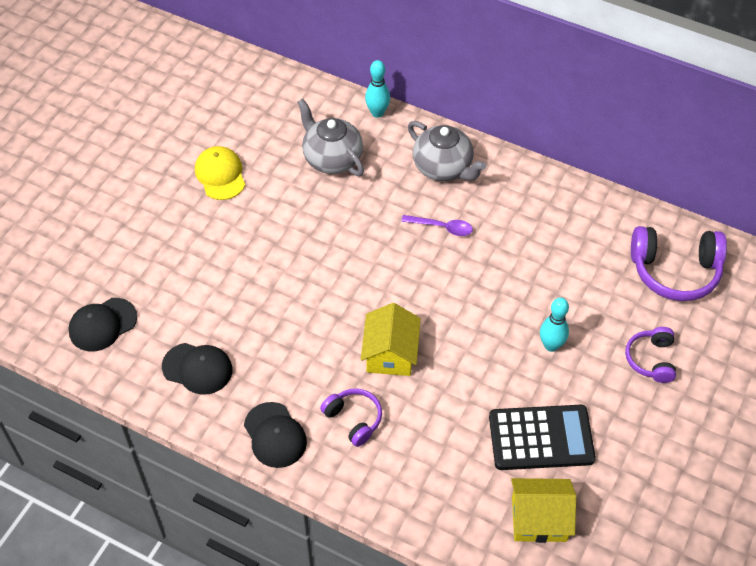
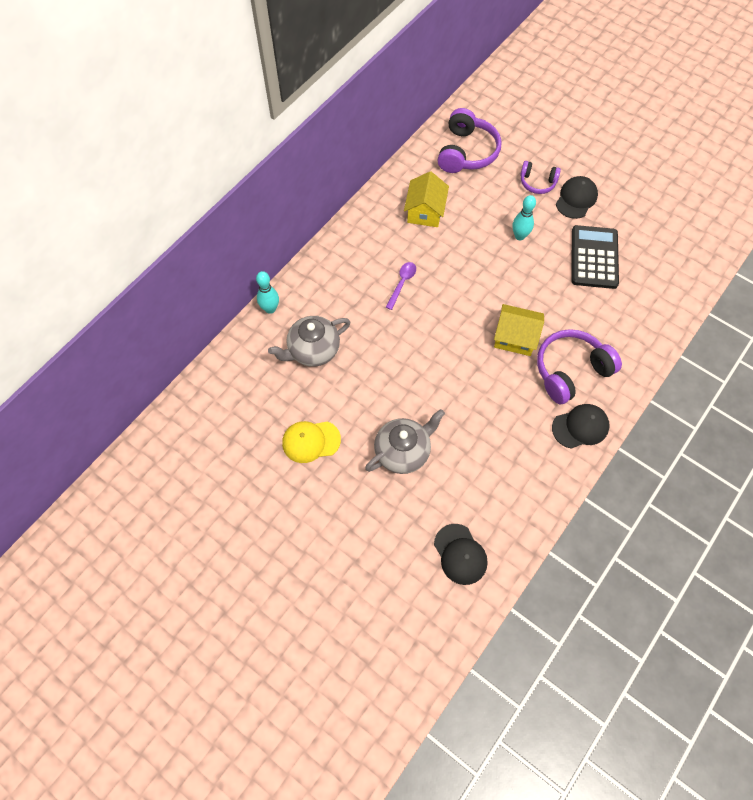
camera: 80 degrees left, 10 degrees up
black cap [162,343,232,395] -> black cap moved to [556,176,598,219]
purple headphones [320,389,382,447] -> purple headphones [537,329,622,404], size x1.73
grey teapot [408,121,486,181] -> grey teapot moved to [365,409,445,474]
yellow house [511,478,576,543] -> yellow house moved to [404,171,449,227]

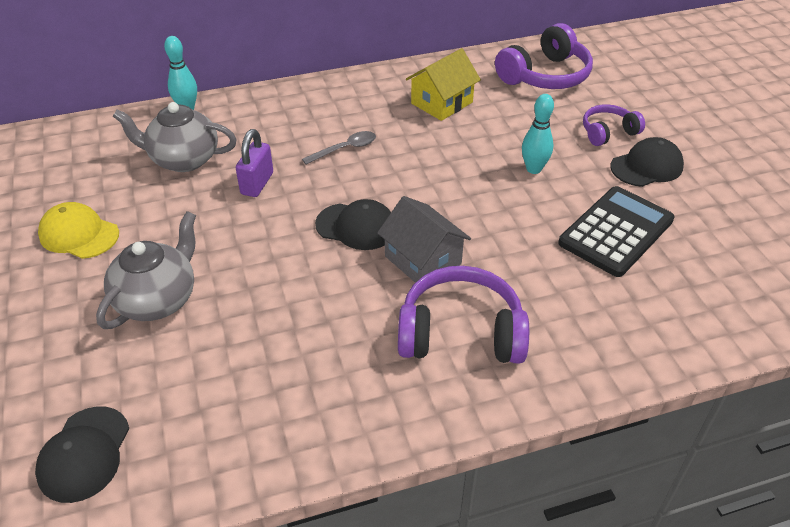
camera: 35 degrees right, 20 degrees down
grey teapot [365,409,445,474] -> grey teapot turned 60 degrees counterclockwise [96,211,196,329]
purple spoon [386,262,416,310] -> grey spoon [302,131,376,164]
yellow house [494,304,544,356] -> grey house [377,196,471,283]
purple headphones [520,161,561,194] -> purple headphones turned 105 degrees clockwise [583,104,645,146]
black cap [552,404,610,449] -> black cap moved to [315,199,391,250]
none -> purple padlock [236,129,273,197]

